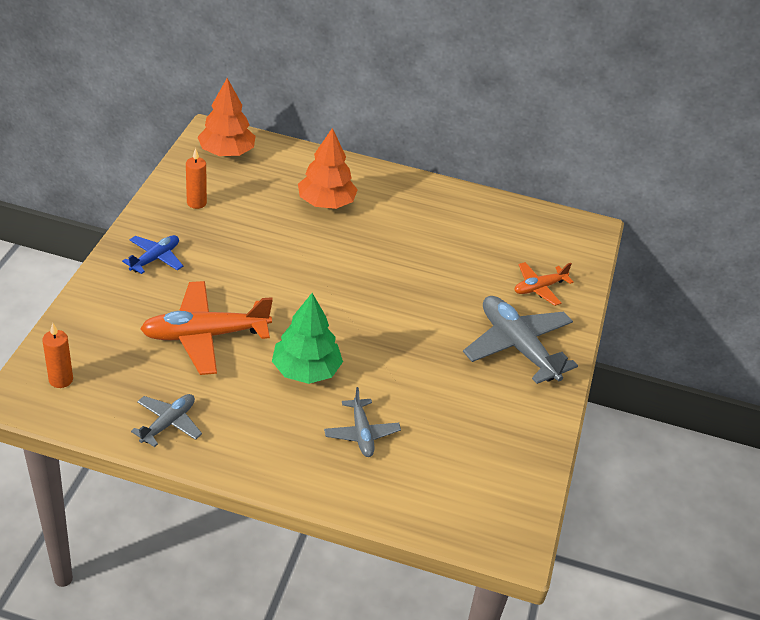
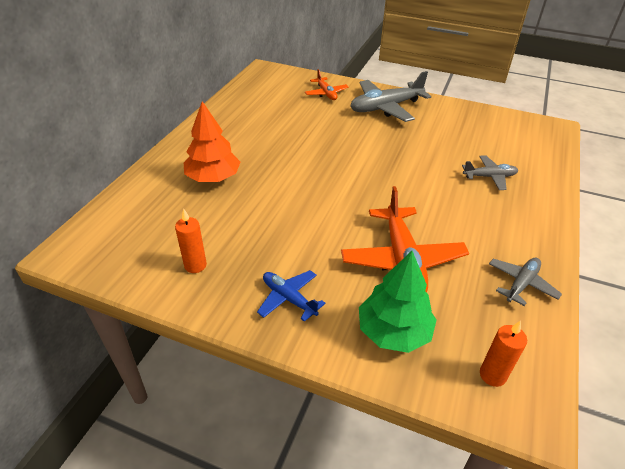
camera: 80 degrees left, 0 degrees up
grey plane [131,394,202,447] -> grey plane turned 90 degrees clockwise [489,258,562,306]
orange tree [197,78,255,156] -> none
green tree [272,293,343,384] -> green tree moved to [359,251,437,353]

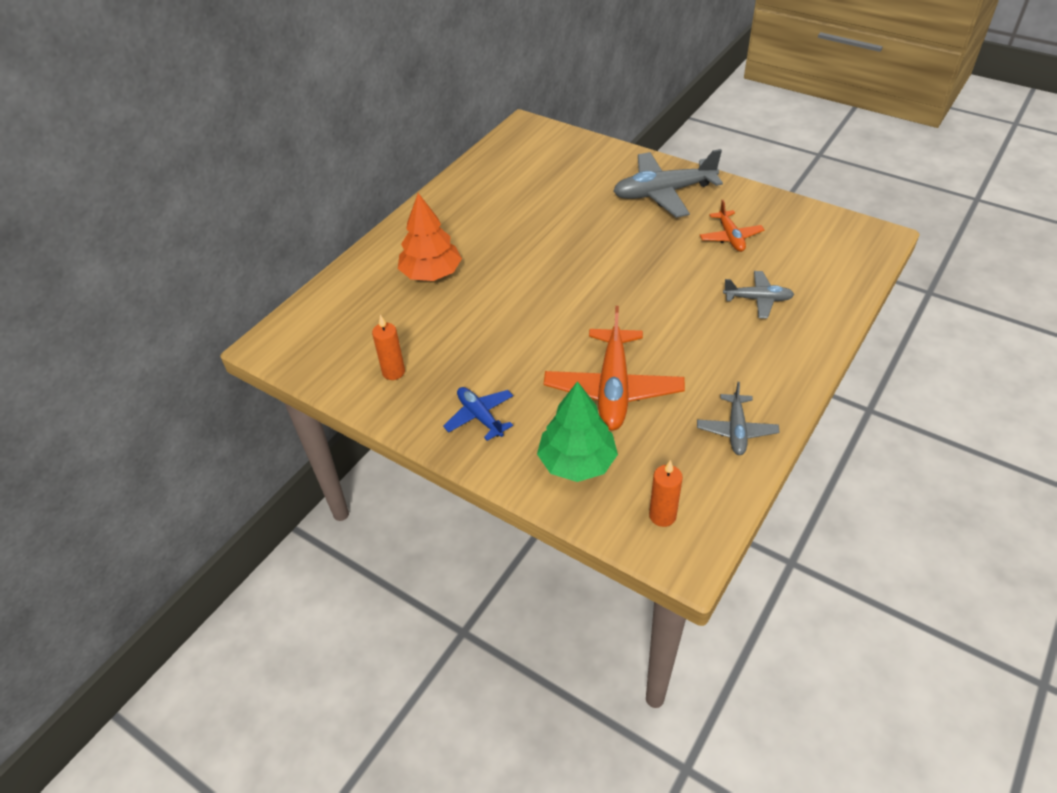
camera: 15 degrees right, 5 degrees up
orange plane [305,69,349,100] -> orange plane moved to [700,200,764,252]
grey plane [489,258,562,306] -> grey plane turned 135 degrees clockwise [697,382,779,455]

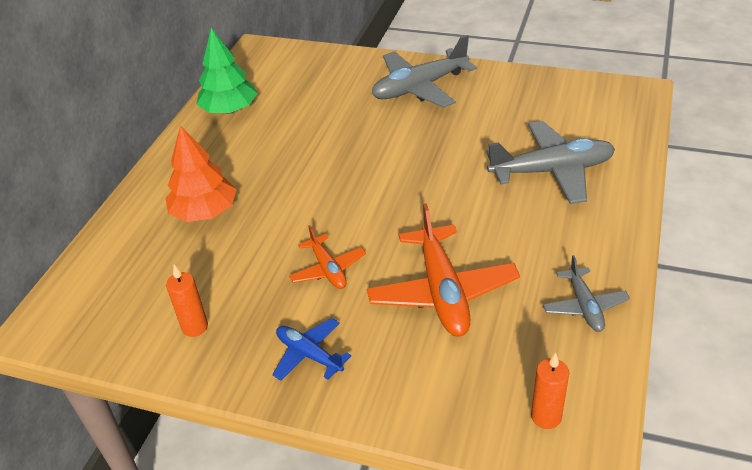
camera: 15 degrees left, 5 degrees down
green tree [537,381,618,482] -> green tree moved to [196,28,258,114]
orange plane [700,200,764,252] -> orange plane moved to [289,225,366,289]
grey plane [723,271,794,319] -> grey plane [486,121,615,204], size x1.81

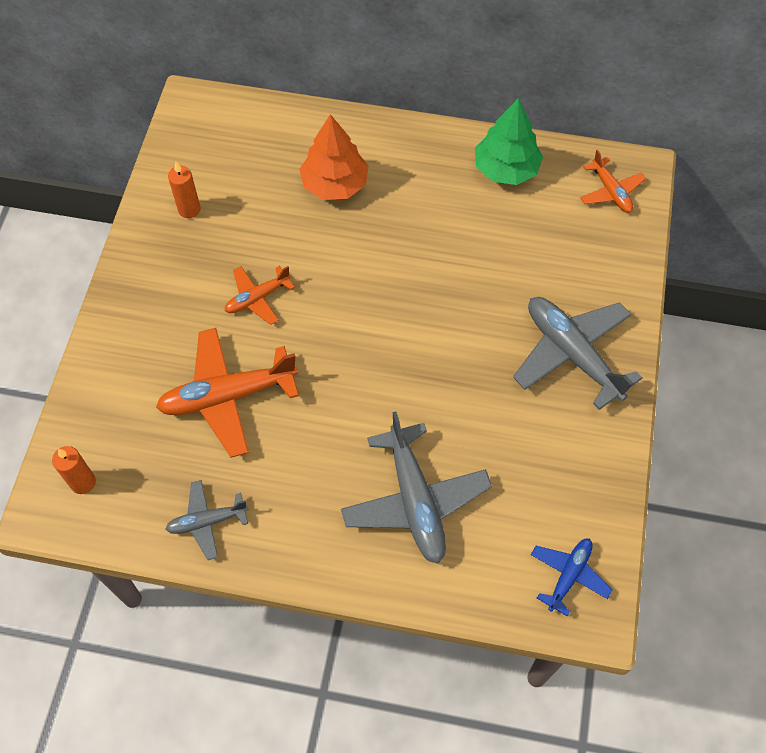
camera: 80 degrees right, 20 degrees up
blue plane [272,318,351,381] -> blue plane moved to [531,539,612,617]
none -> orange plane [580,150,646,213]

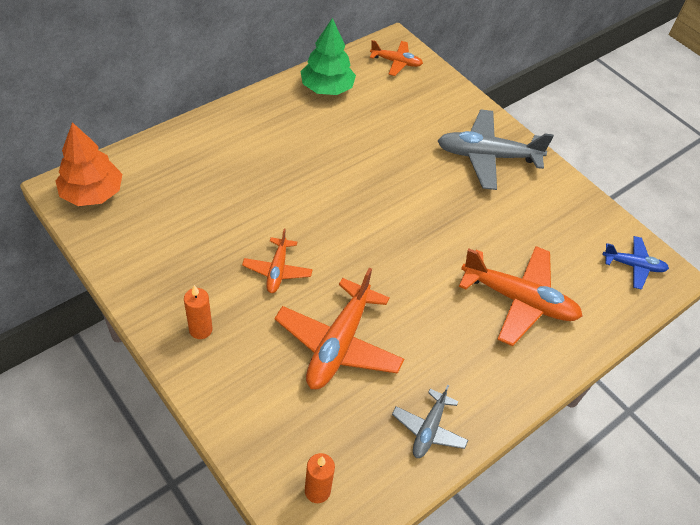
camera: 55 degrees left, 10 degrees down
orange candle [168,162,201,218] -> orange candle moved to [184,285,213,339]
orange tree [299,114,369,200] -> orange tree moved to [55,122,122,206]
grey plane [341,412,492,564] -> orange plane [459,246,582,346]
blue plane [531,539,612,617] -> blue plane turned 120 degrees clockwise [602,236,669,290]

